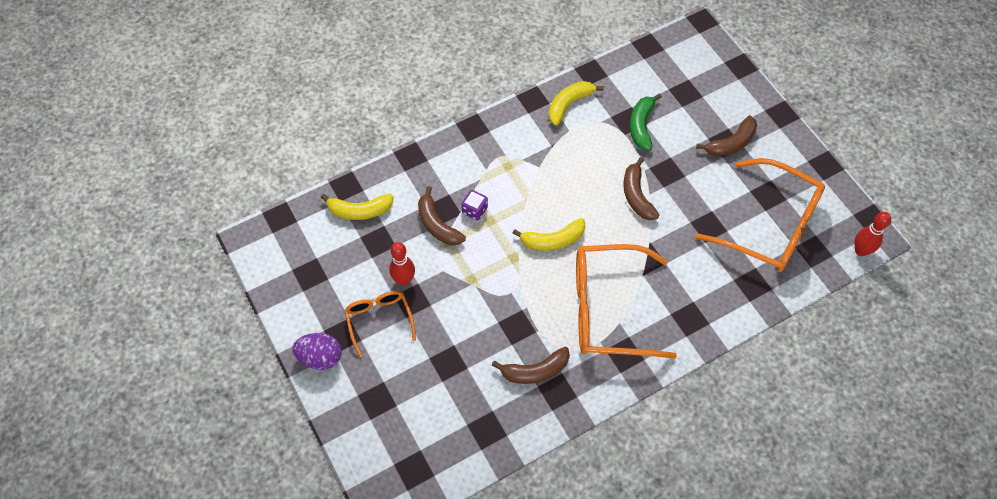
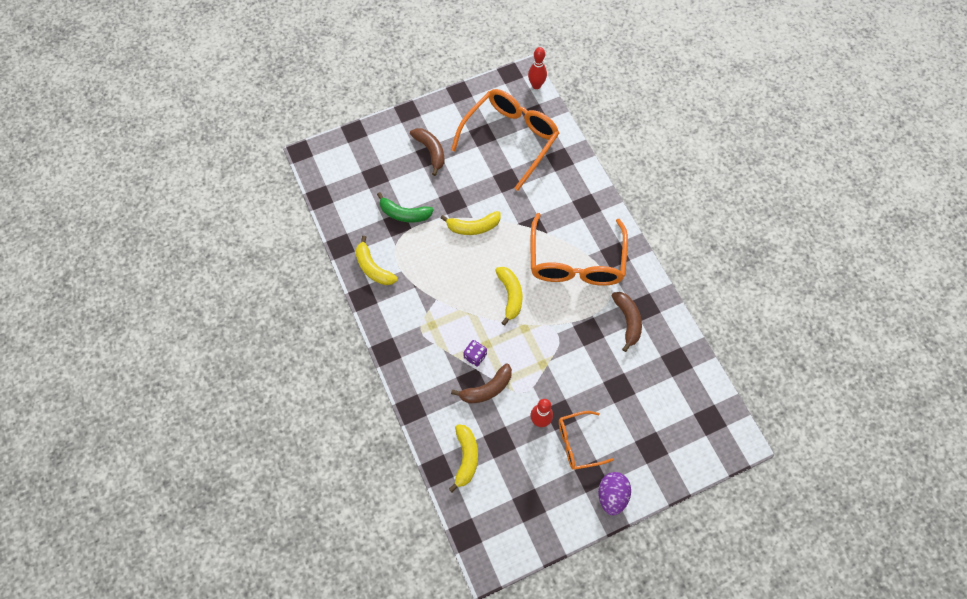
camera: 85 degrees left, 5 degrees up
brown banana [623,157,660,220] -> yellow banana [441,211,500,235]

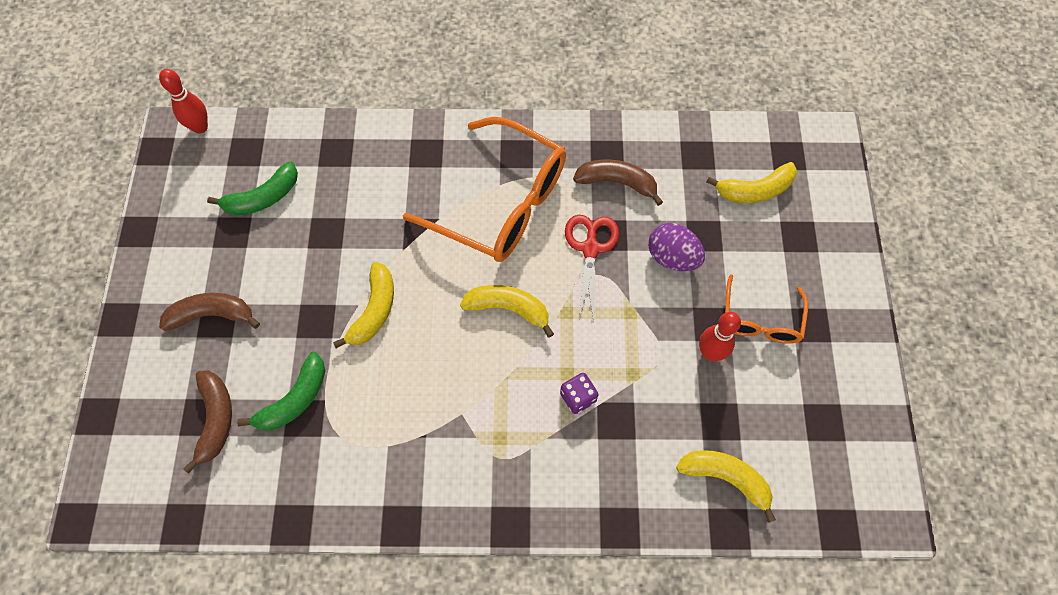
camera: 65 degrees left, 0 degrees up
yellow banana [355,236,398,285] -> yellow banana moved to [706,162,797,203]
orange glasses [451,89,559,191] -> green banana [207,161,298,215]
brown banana [451,363,512,403] -> brown banana moved to [183,371,232,474]
purple egg [598,472,631,515] -> purple egg moved to [648,223,705,271]
none -> red scissors [565,215,619,323]

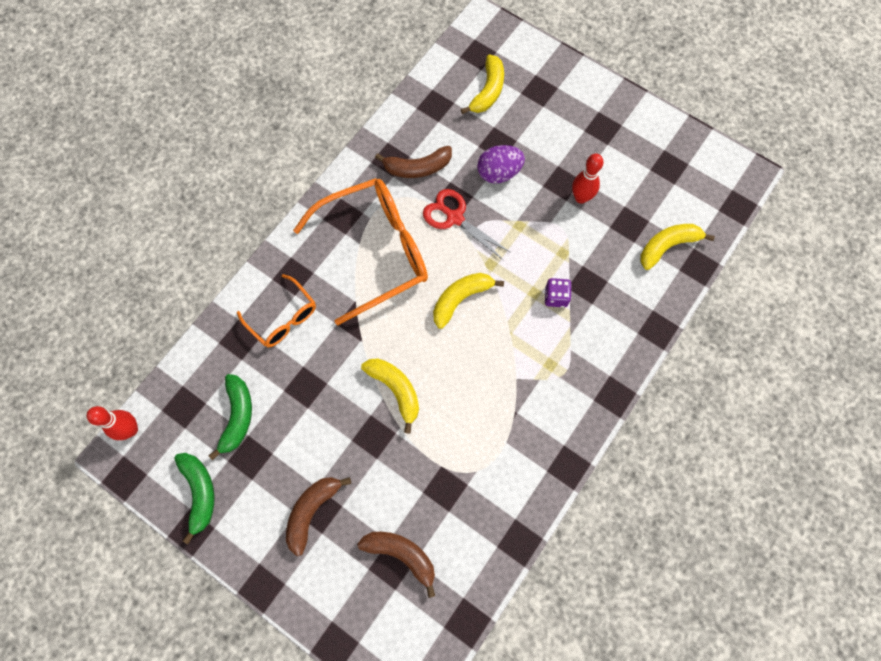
camera: 55 degrees left, 5 degrees up
green banana [237,352,325,431] -> green banana moved to [174,453,214,544]
brown banana [573,160,663,206] -> brown banana turned 150 degrees counterclockwise [375,146,452,178]
orange glasses [725,274,808,344] -> orange glasses moved to [237,274,316,347]

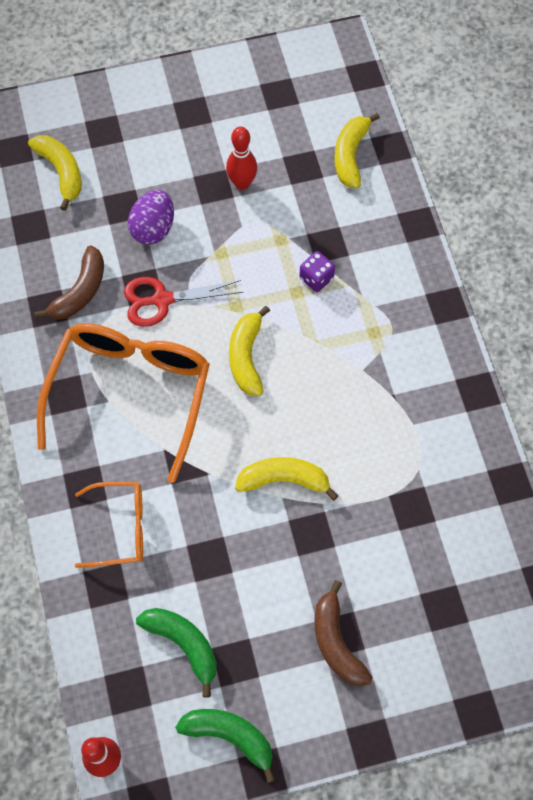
camera: 50 degrees left, 5 degrees down
brown banana [357,532,435,598] -> none

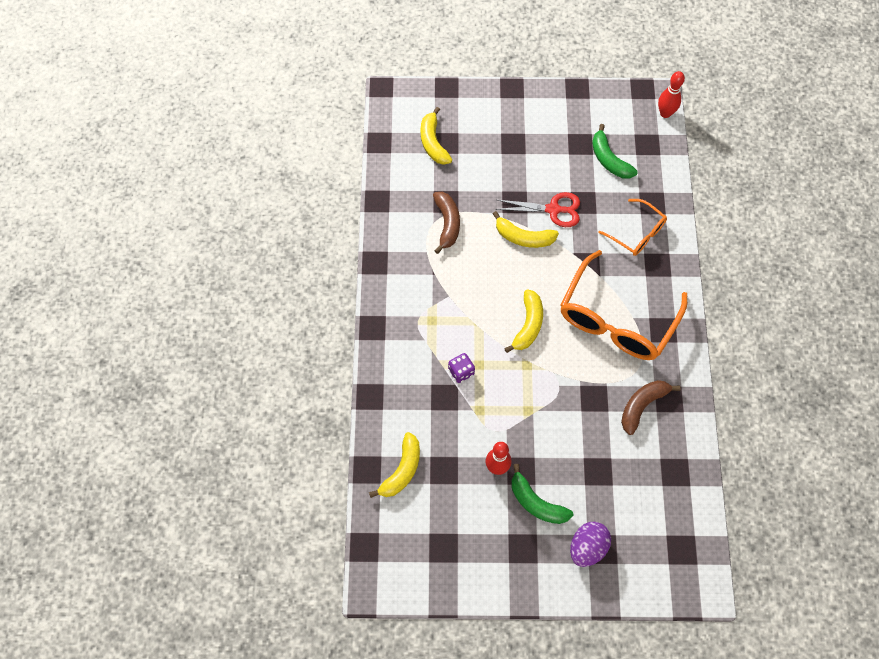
camera: 165 degrees left, 0 degrees up
yellow banana [28,135,82,211] -> yellow banana moved to [421,107,452,165]
orange glasses [75,482,143,568] -> orange glasses turned 150 degrees counterclockwise [598,199,667,256]
red scissors [124,277,243,327] -> red scissors moved to [496,192,580,227]
purple egg [128,190,174,245] -> purple egg moved to [570,522,611,567]
green banana [175,709,275,783] -> green banana moved to [512,464,573,524]
brown banana [314,580,373,687] -> brown banana moved to [433,192,460,254]

